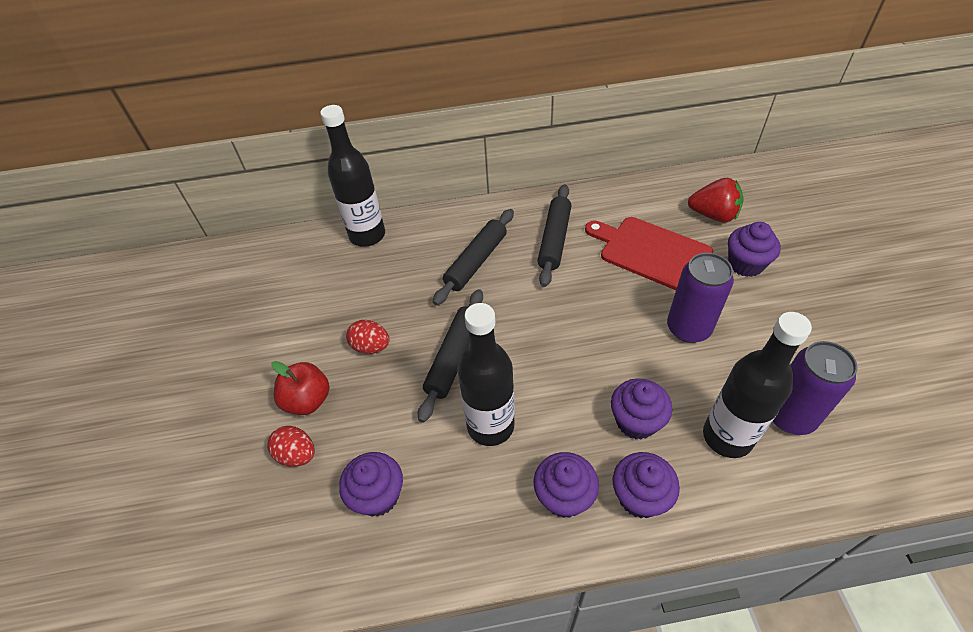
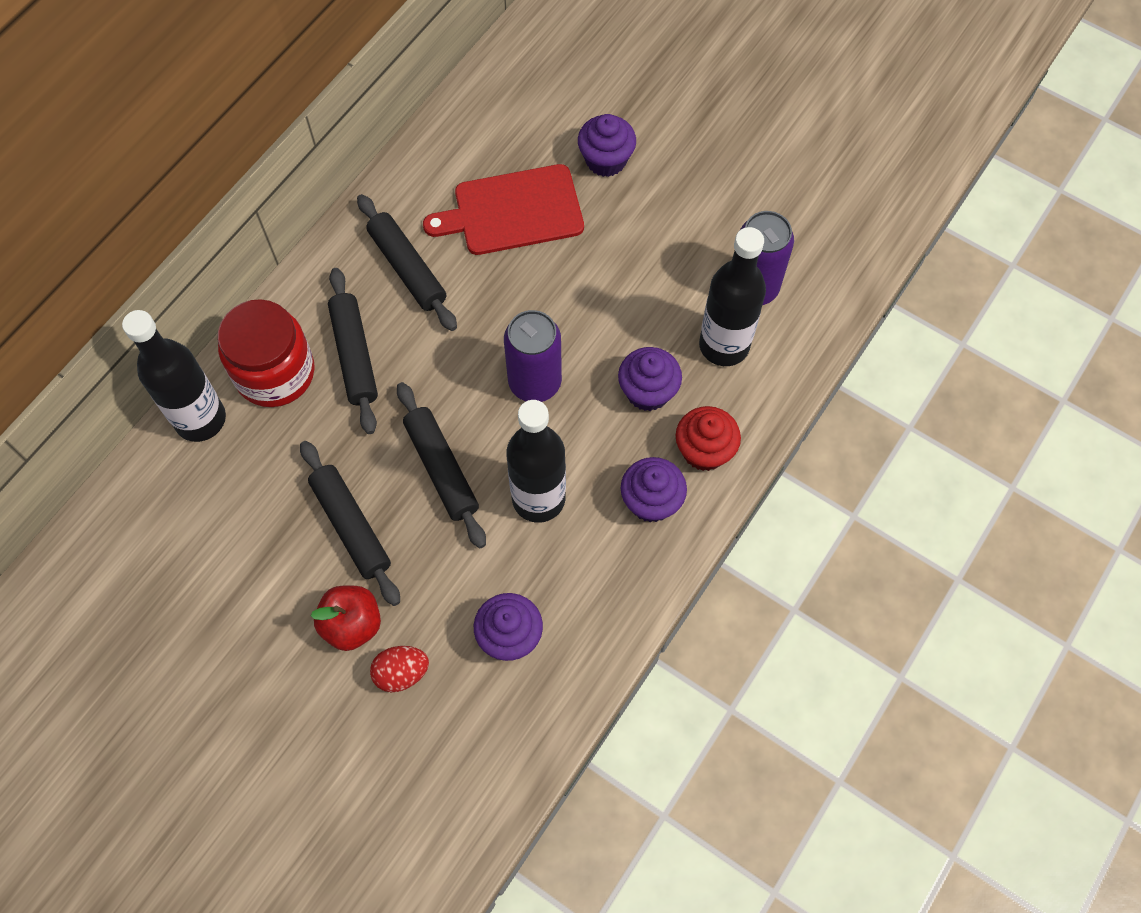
camera: 50 degrees left, 15 degrees up
red egg [346,320,389,354] -> black rolling pin [300,441,400,606]
purple cupcake [612,452,680,518] -> red cupcake [676,406,741,471]
purple can [667,253,734,343] -> purple can moved to [504,310,562,402]
red strawberry [688,178,743,223] -> none
none -> red jar [218,299,315,407]

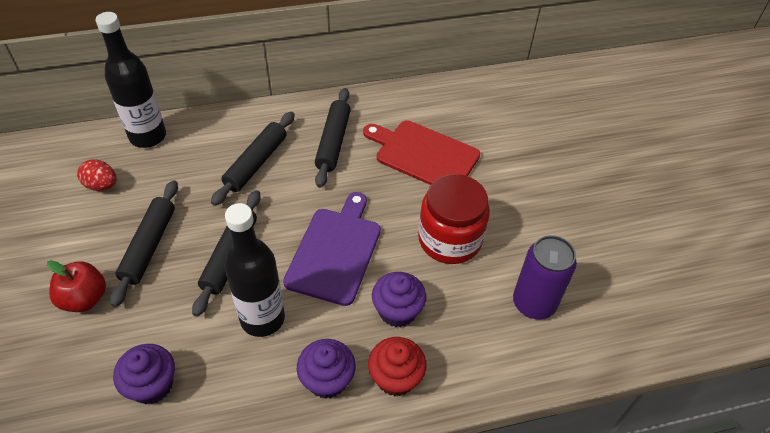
camera: 40 degrees right, 15 degrees down
red jar [218,299,315,407] -> red jar moved to [418,174,490,264]
red egg [370,646,429,692] -> red egg moved to [77,160,117,191]
purple can [504,310,562,402] -> purple cutting board [283,192,381,306]
purple cupcake [578,114,636,177] -> none
black bottle [699,227,766,366] -> none

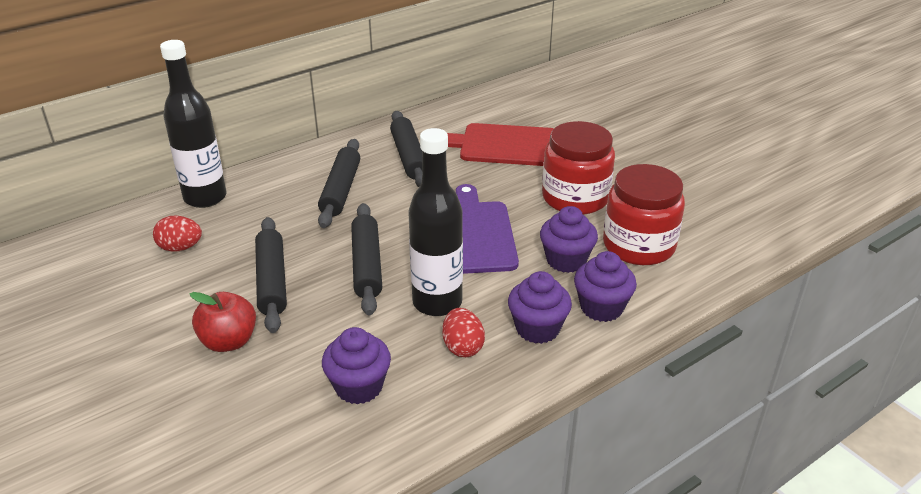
camera: 20 degrees left, 15 degrees down
red cupcake [368,337,427,396] -> purple cupcake [574,251,637,322]
purple can [513,235,577,320] -> none
none -> red egg [442,308,485,357]
none -> red jar [603,164,685,265]

